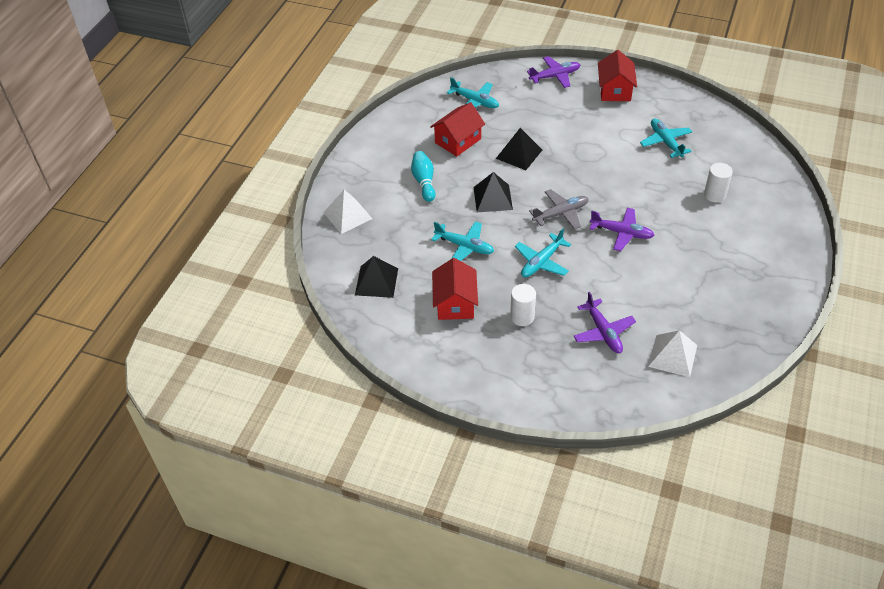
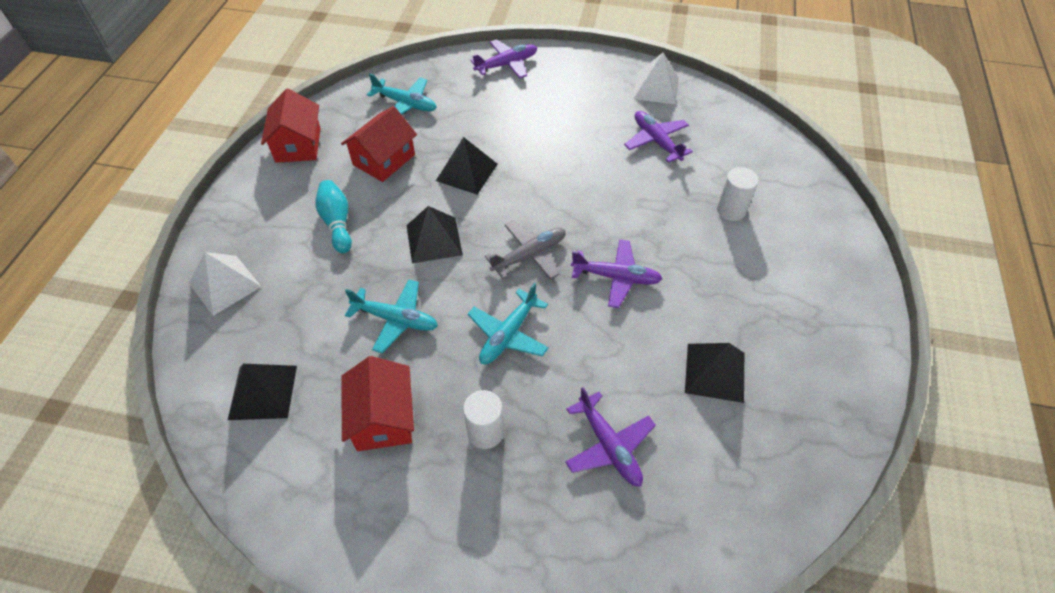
camera: 10 degrees left, 5 degrees up
red house [598,50,637,101] -> red house moved to [261,89,321,163]
turquoise plane [640,119,692,158] -> purple plane [624,111,693,163]
white pyramid [648,330,697,377] -> white pyramid moved to [633,53,679,104]
none -> black pyramid [685,343,744,403]

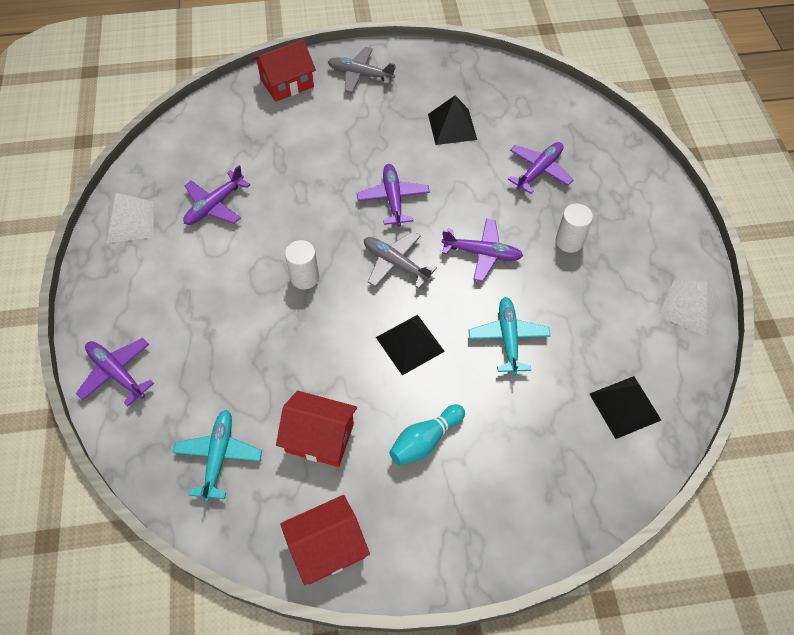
camera: 110 degrees left, 5 degrees up
white pyramid [189,252,261,316] -> white pyramid moved to [659,280,721,336]
red house [341,356,414,451] -> red house moved to [253,39,316,102]
black pyramid [436,137,498,195] -> none
turquoise plane [468,282,549,364] -> purple plane [442,219,523,282]
white cylinder [717,167,759,221] -> white cylinder moved to [285,240,319,289]
none -> grey plane [328,47,396,93]

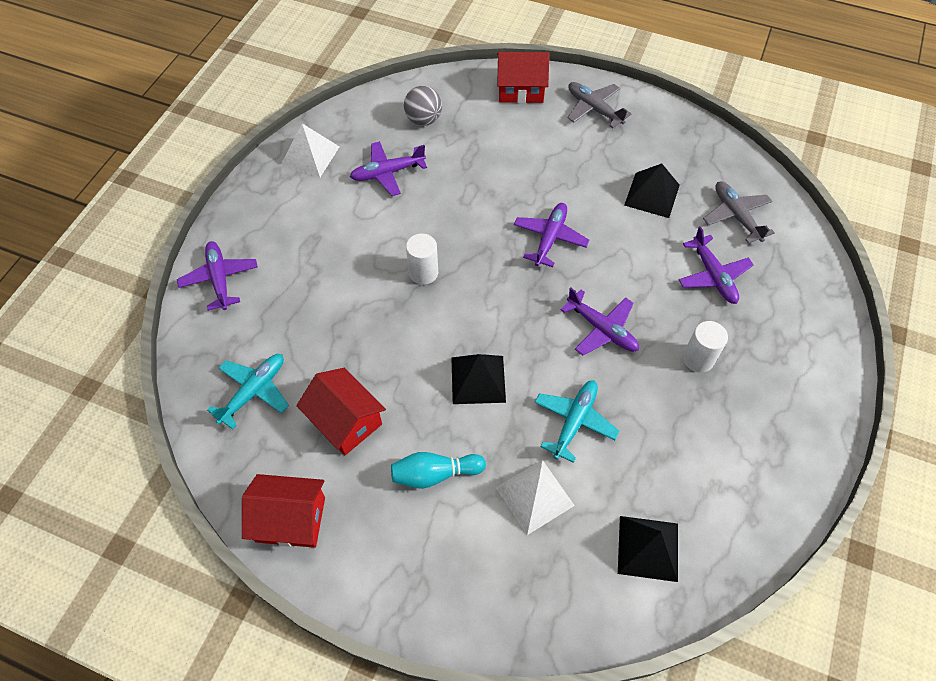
camera: 30 degrees right, 0 degrees up
grey plane [364,231,437,289] -> grey plane moved to [703,181,775,243]
purple plane [508,142,573,194] -> purple plane turned 90 degrees clockwise [679,226,754,304]
white pyramid [659,280,721,336] -> white pyramid moved to [496,460,575,535]
none -> grey ball [404,86,442,126]

